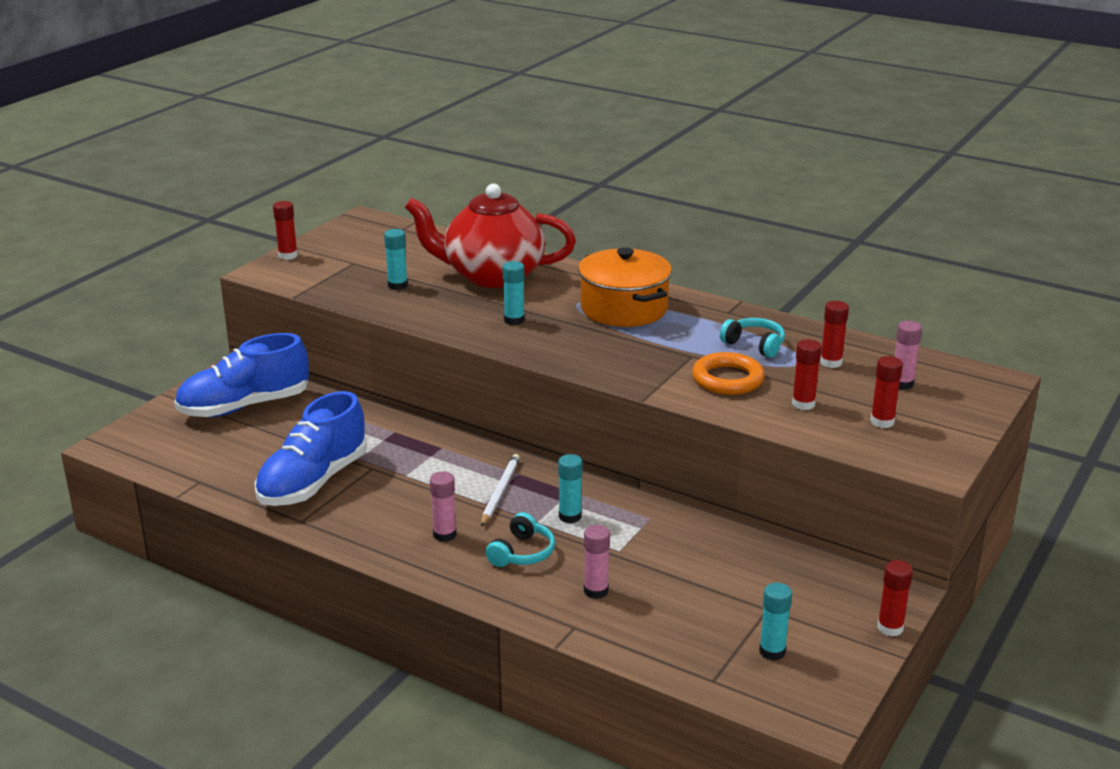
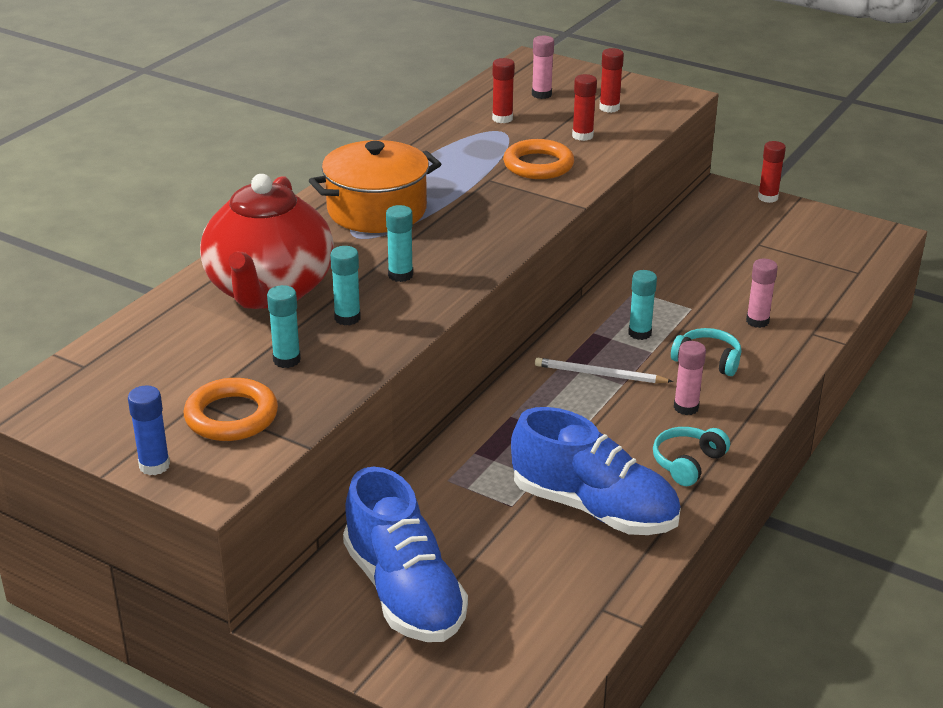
camera: 90 degrees left, 5 degrees up
red glue stick [273,201,298,260] -> blue glue stick [128,386,170,475]
turquoise headphones [720,318,785,358] -> turquoise headphones moved to [653,427,730,486]
turquoise glue stick [759,583,792,660] -> turquoise glue stick moved to [330,246,361,325]
none -> orange ring [183,378,278,441]

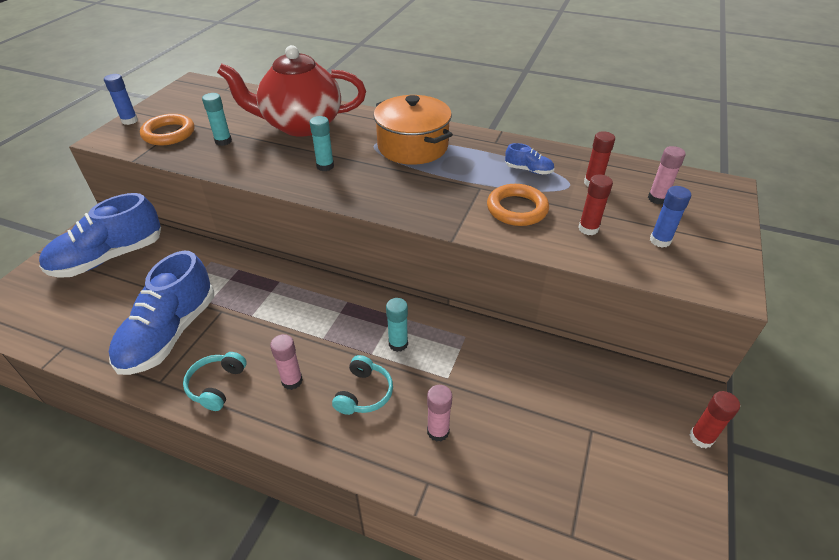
camera: 80 degrees right, 10 degrees up
turquoise glue stick [330,246,361,325] -> none
white pencil [535,358,673,383] -> none
red glue stick [599,48,624,113] -> blue glue stick [650,186,691,248]
turquoise headphones [653,427,730,486] -> turquoise headphones turned 105 degrees counterclockwise [183,352,247,411]
none -> blue shoe [505,143,555,174]

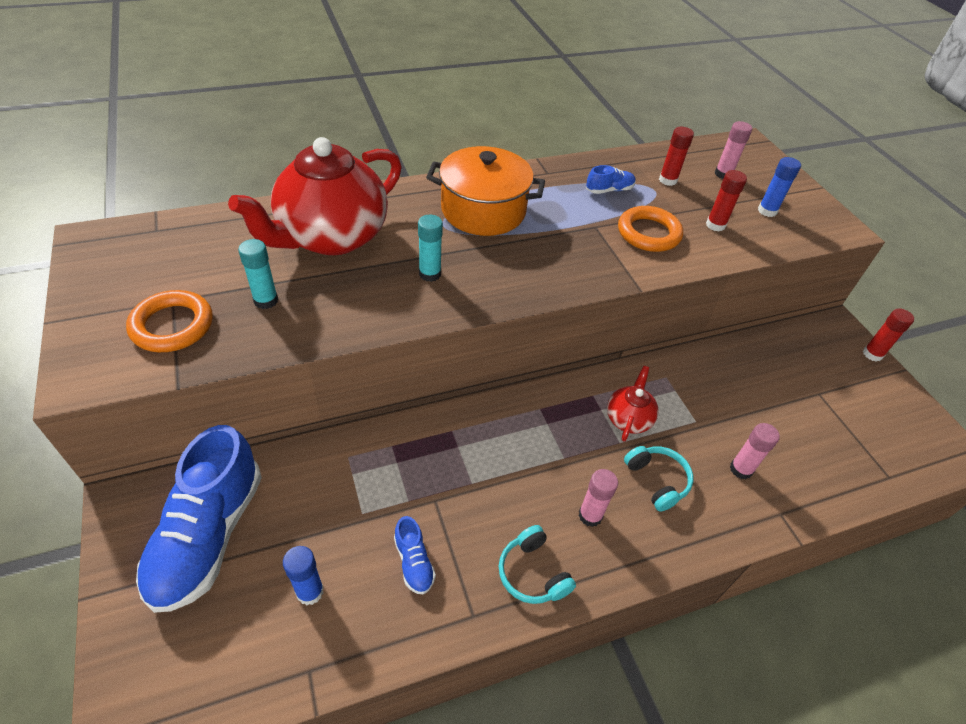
camera: 45 degrees left, 5 degrees up
blue glue stick [104,74,138,125] -> blue glue stick moved to [283,546,324,605]
blue shoe [109,251,214,375] -> blue shoe [394,516,436,595], size x0.43
turquoise glue stick [386,298,408,352] -> red teapot [607,366,659,442]

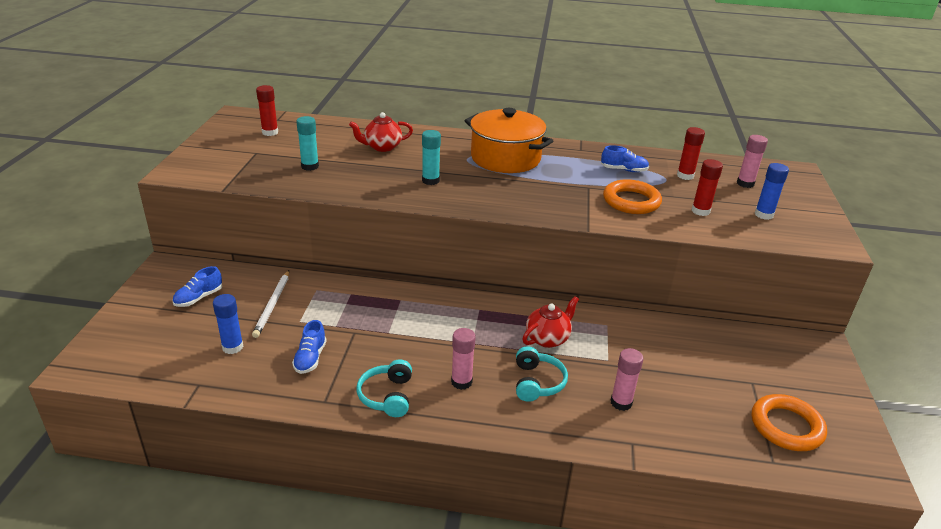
camera: 30 degrees right, 15 degrees down
orange ring [126,290,213,352] -> orange ring moved to [752,394,827,451]
blue shoe [136,425,262,613] -> blue shoe [172,266,222,307], size x0.43
red teapot [228,137,402,255] -> red teapot [349,112,413,152], size x0.45
red glue stick [863,308,914,362] -> red glue stick moved to [256,85,278,136]
none -> white pencil [252,270,289,338]

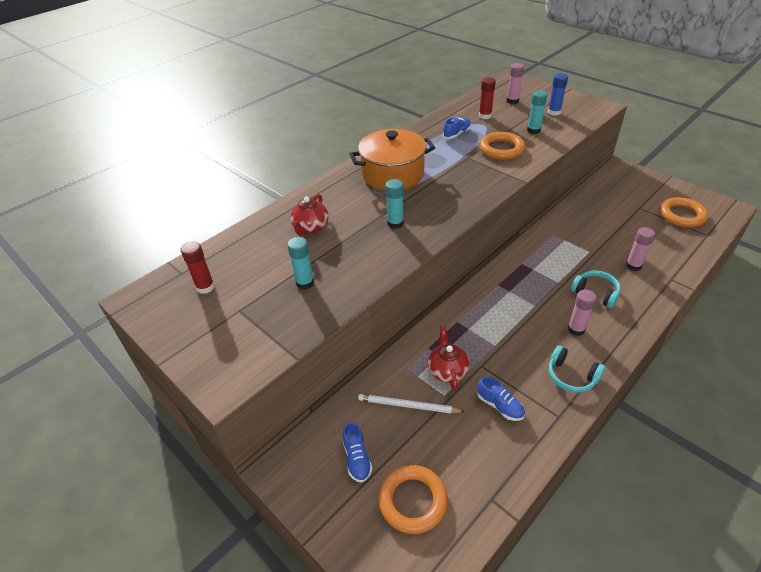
camera: 50 degrees left, 10 degrees up
blue glue stick [213,294,243,354] -> none
white pencil [252,270,289,338] -> white pencil turned 150 degrees clockwise [358,394,465,413]
red teapot [522,296,579,348] -> red teapot moved to [428,326,470,391]
red glue stick [692,159,723,216] -> turquoise glue stick [527,90,547,134]
none -> orange ring [378,465,448,534]

